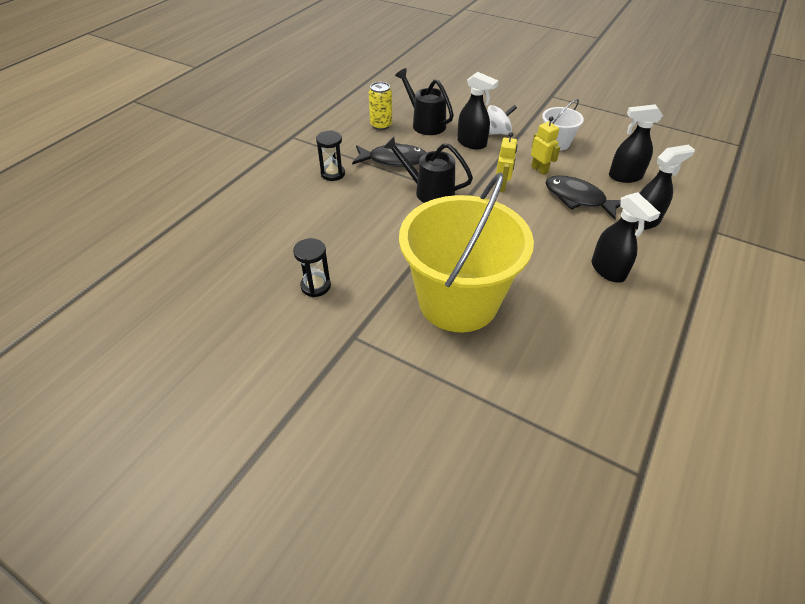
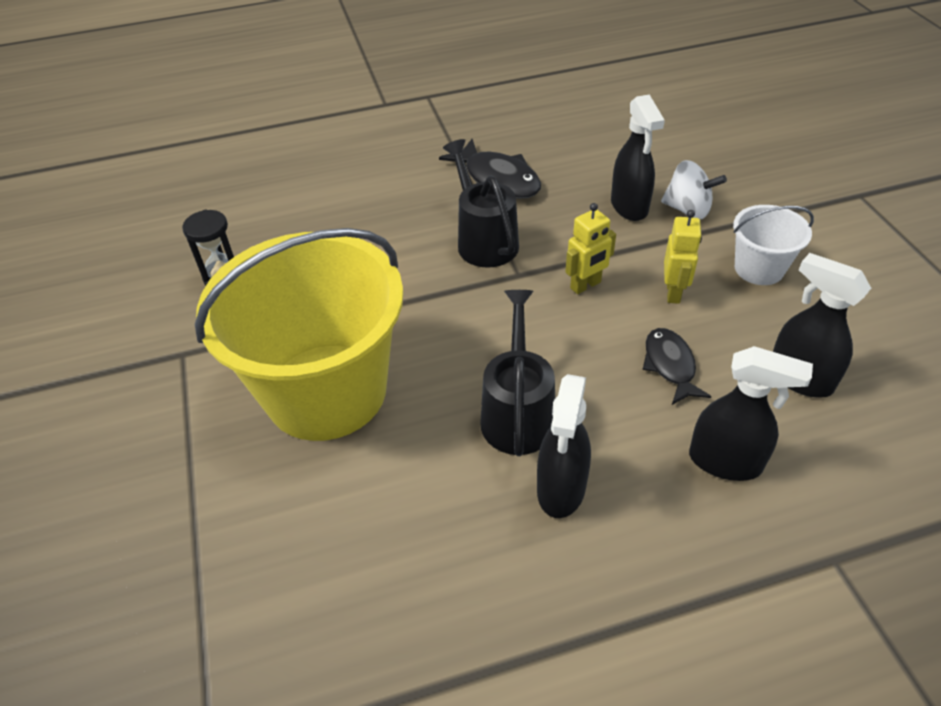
camera: 45 degrees right, 0 degrees up
black hourglass [316,130,345,181] -> none
yellow can [369,82,392,130] -> none
black watering can [395,68,454,135] -> black watering can moved to [480,290,555,456]
black fish [545,175,621,220] -> black fish [642,328,712,405], size x0.65

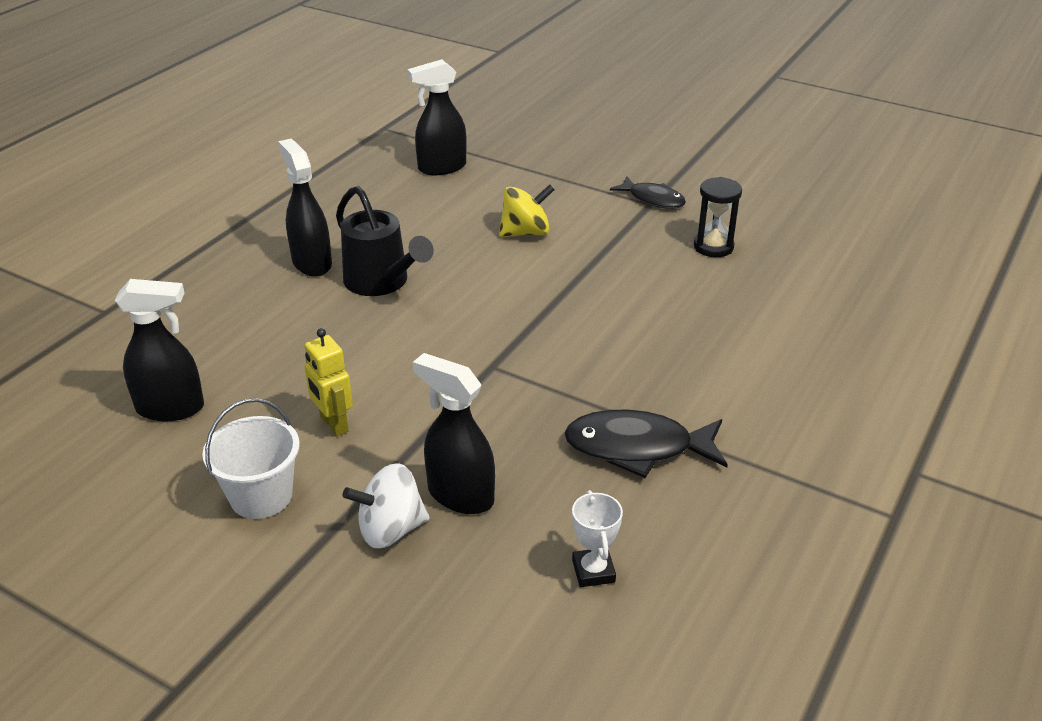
camera: 135 degrees right, 10 degrees down
yellow bucket [195,228,403,441] -> yellow spinning top [499,184,555,237]
black watering can [443,139,519,268] -> none
yellow robot [565,203,616,294] -> none
black fish [642,328,712,405] -> black fish moved to [610,177,686,209]
black spray bottle [689,346,813,481] -> black spray bottle moved to [408,59,467,175]
none -> white trophy [572,490,623,587]

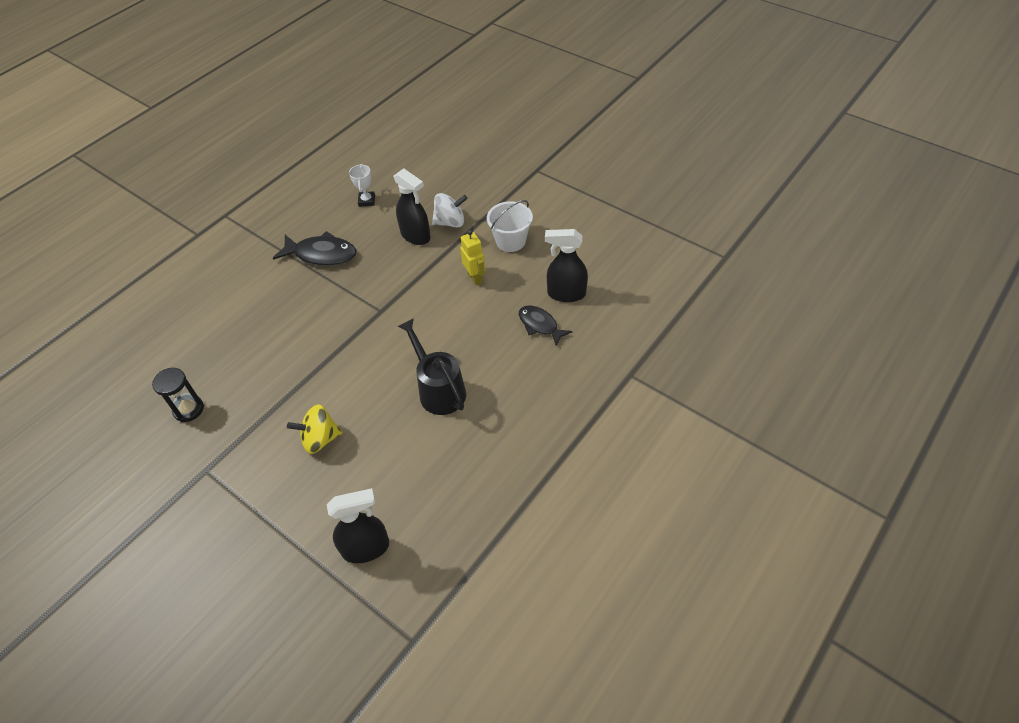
camera: 170 degrees left, 15 degrees up
black spray bottle [278,139,332,277] -> none
black fish [610,177,686,209] -> black fish moved to [519,305,572,346]

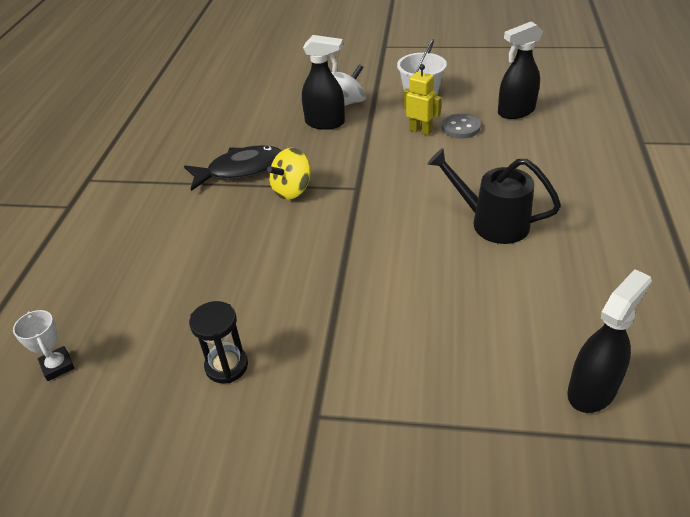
camera: 30 degrees left, 10 degrees down
yellow spinning top [287,404,342,454] -> yellow spinning top moved to [267,148,311,200]
white trophy [349,164,375,207] -> white trophy moved to [13,310,74,381]
black fish [519,305,572,346] -> none
none -> grey button [442,113,481,139]

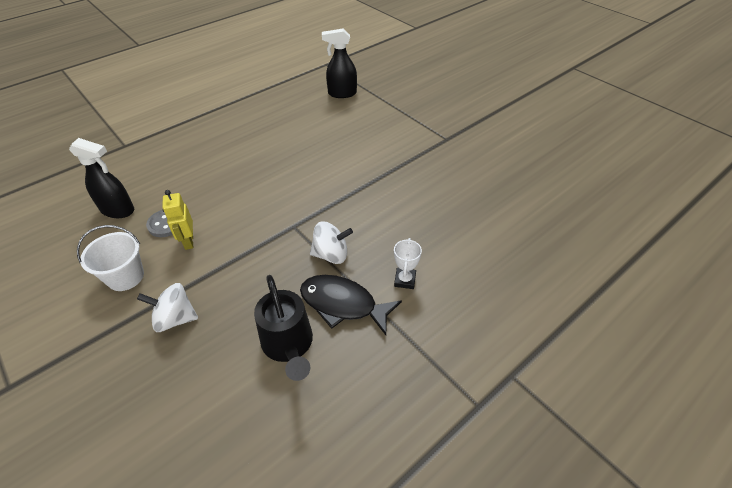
camera: 140 degrees left, 5 degrees up
white trophy [13,310,74,381] -> white trophy moved to [394,238,422,289]
black hourglass [189,301,248,383] -> none
yellow spinning top [267,148,311,200] -> white spinning top [310,222,353,264]
black spray bottle [302,35,345,130] -> none
black watering can [427,148,561,244] -> black watering can moved to [254,275,313,381]

